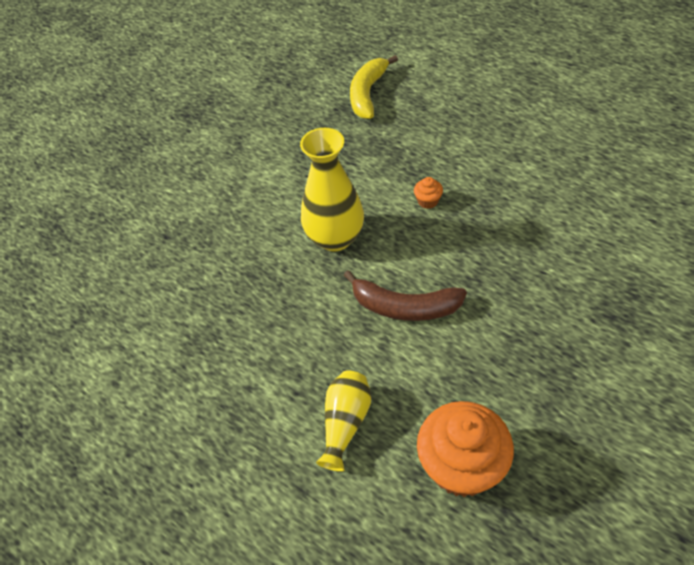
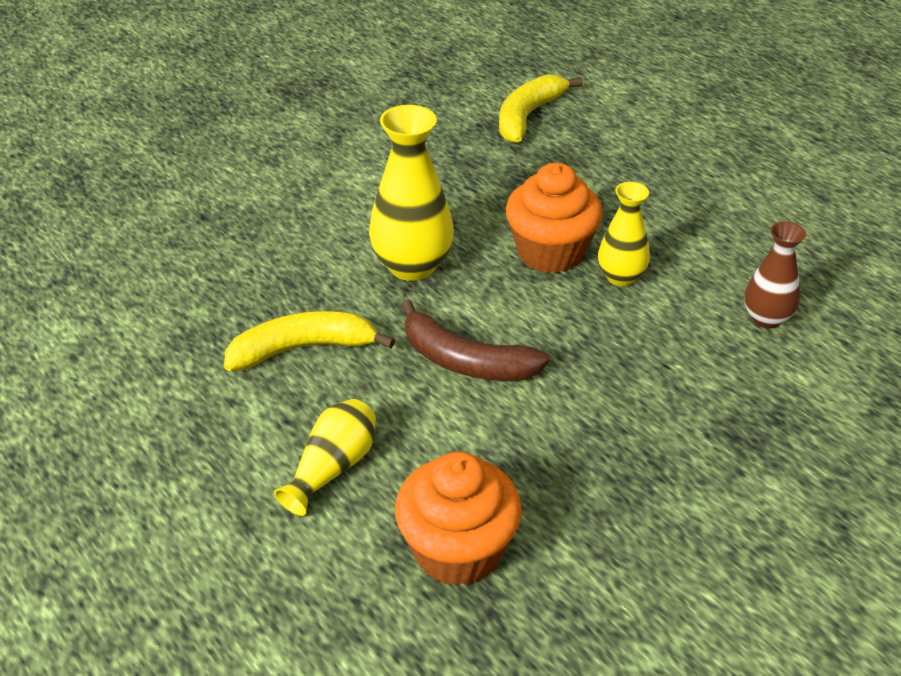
camera: 10 degrees right, 10 degrees down
orange cupcake [414,177,443,209] -> orange cupcake [506,163,603,273], size x2.39
none -> yellow banana [224,311,395,371]
none -> yellow vase [598,182,650,286]
none -> brown vase [744,221,806,329]

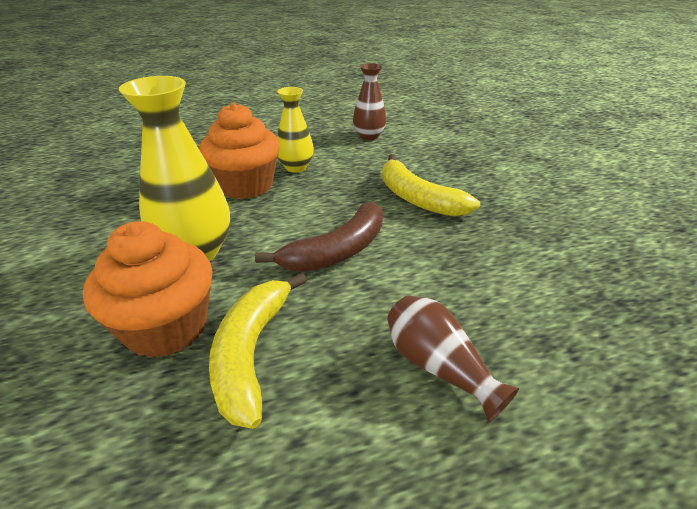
camera: 70 degrees left, 5 degrees down
yellow vase [274,399,376,516] -> brown vase [387,296,519,422]
orange cupcake [395,452,522,586] -> orange cupcake moved to [83,221,213,358]
yellow banana [499,74,583,143] -> yellow banana moved to [382,155,480,217]

